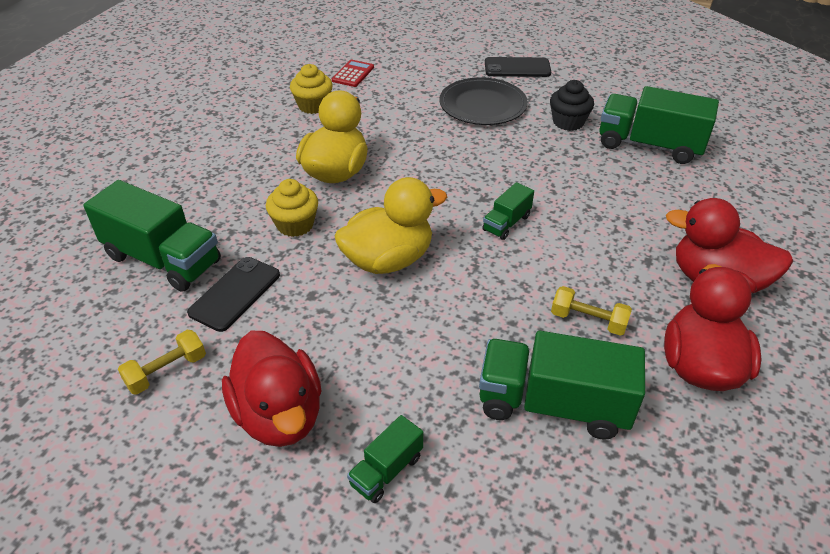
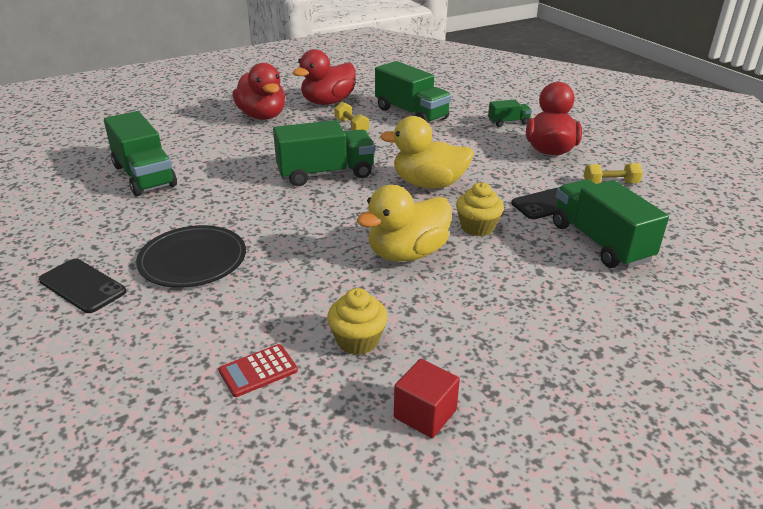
camera: 145 degrees left, 10 degrees down
green truck [482,182,534,240] -> green truck [273,120,375,186], size x2.00
black cupcake [550,80,594,131] -> none
none -> red cube [394,359,460,438]

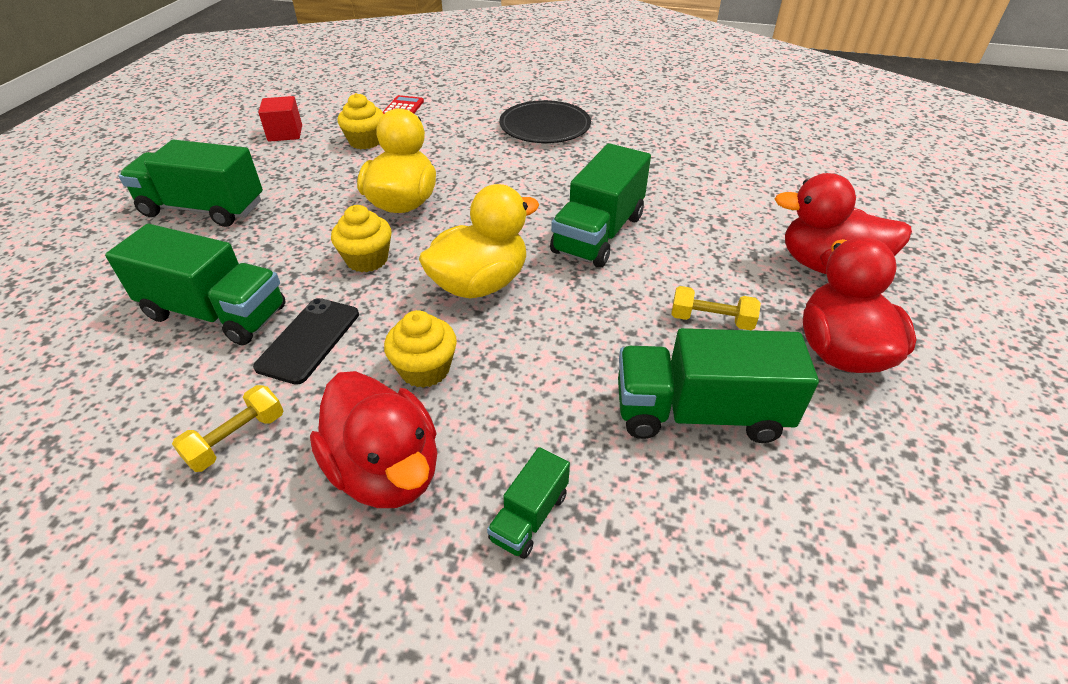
camera: 135 degrees right, 10 degrees up
black phone [39,259,126,313] -> none
green truck [104,111,177,196] -> green truck moved to [119,140,263,227]
none -> yellow cupcake [384,310,457,388]

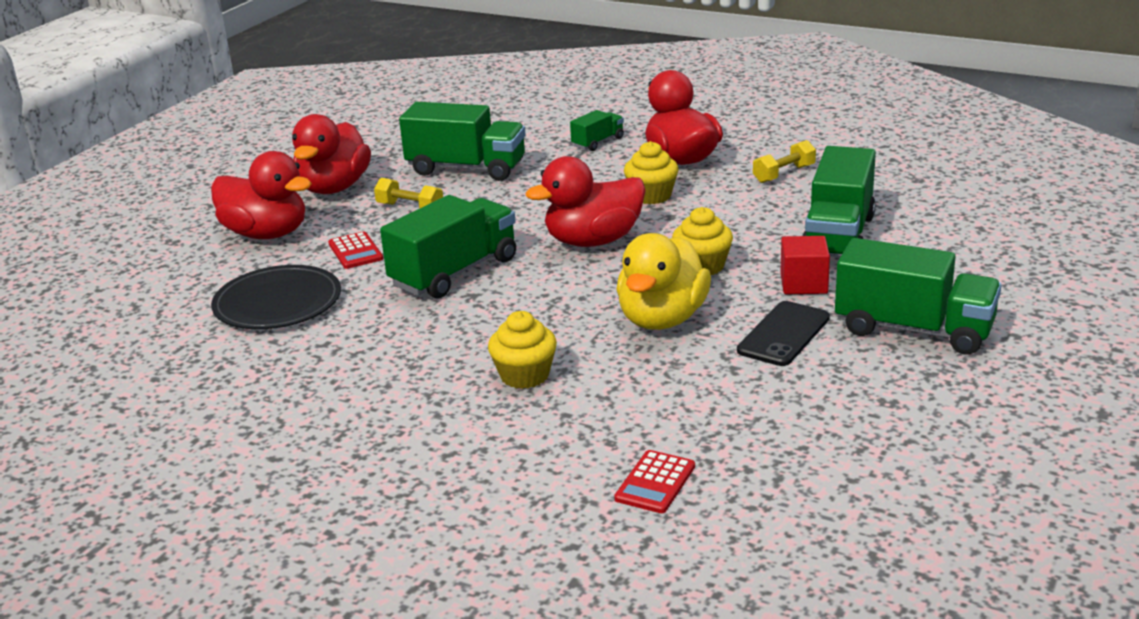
camera: 165 degrees left, 15 degrees down
green truck [105,224,286,345] -> green truck turned 105 degrees counterclockwise [803,146,876,257]
black phone [253,298,359,385] -> black phone moved to [737,301,830,366]
red cube [258,96,302,142] -> red cube moved to [780,236,830,294]
yellow cupcake [337,93,384,149] -> yellow cupcake moved to [488,311,557,389]
yellow duck [419,184,539,299] -> red duck [526,156,646,247]
black plate [499,100,591,143] -> black plate moved to [211,265,341,329]
none -> red calculator [328,231,383,269]

